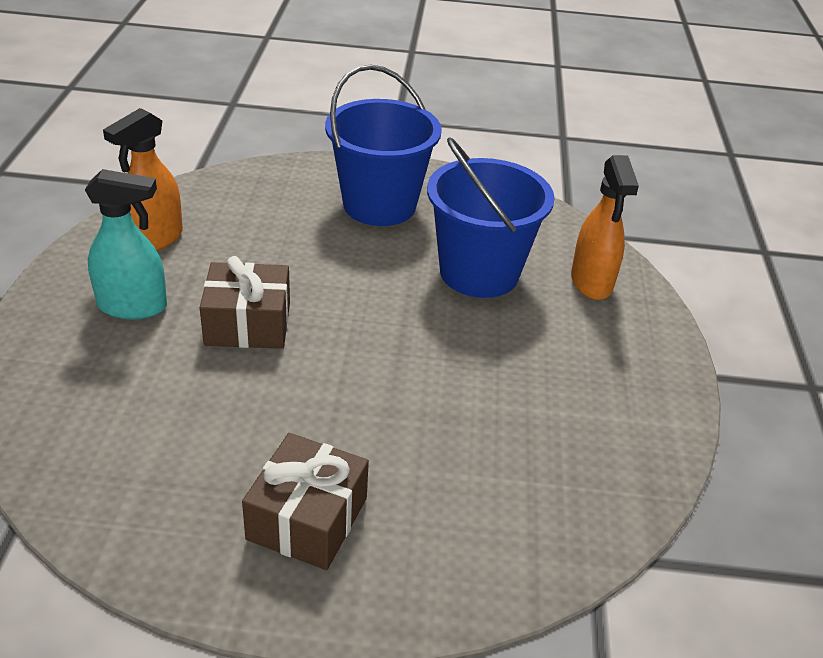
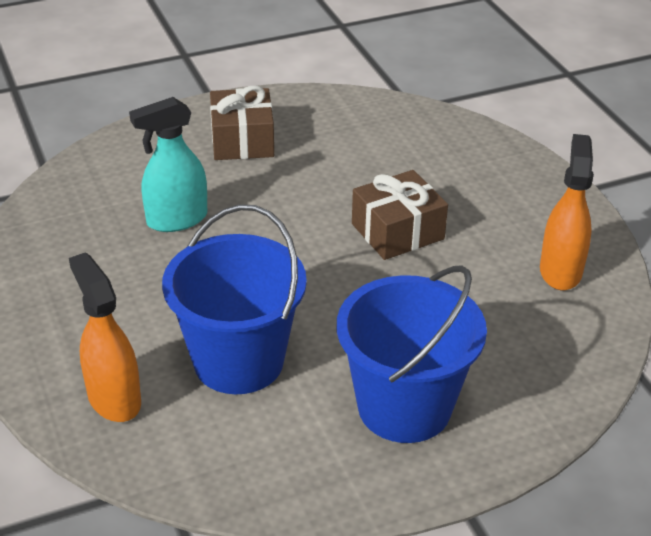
camera: 155 degrees right, 0 degrees up
turquoise spray bottle [85,169,167,319] -> turquoise spray bottle moved to [129,97,207,232]

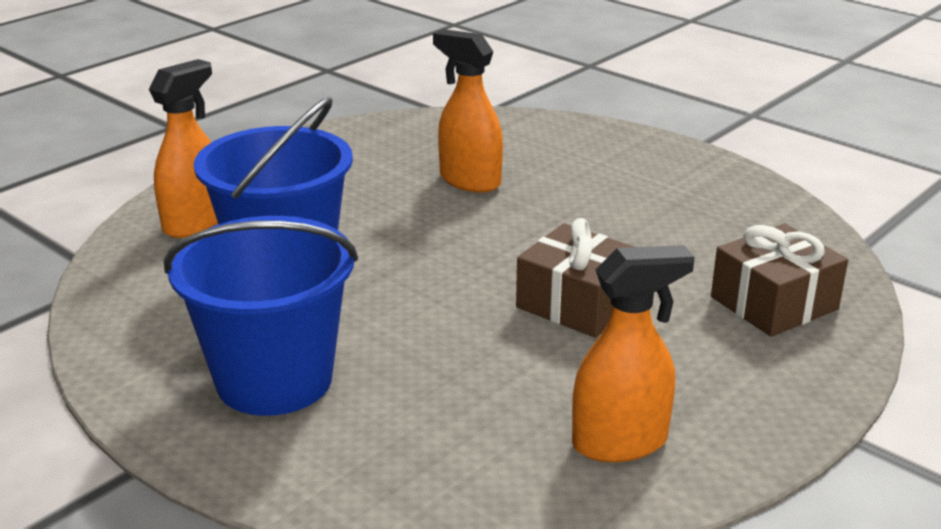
camera: 65 degrees right, 10 degrees down
turquoise spray bottle [129,97,207,232] -> orange spray bottle [433,29,503,193]
brown gift [210,86,274,160] -> brown gift moved to [711,224,848,337]

